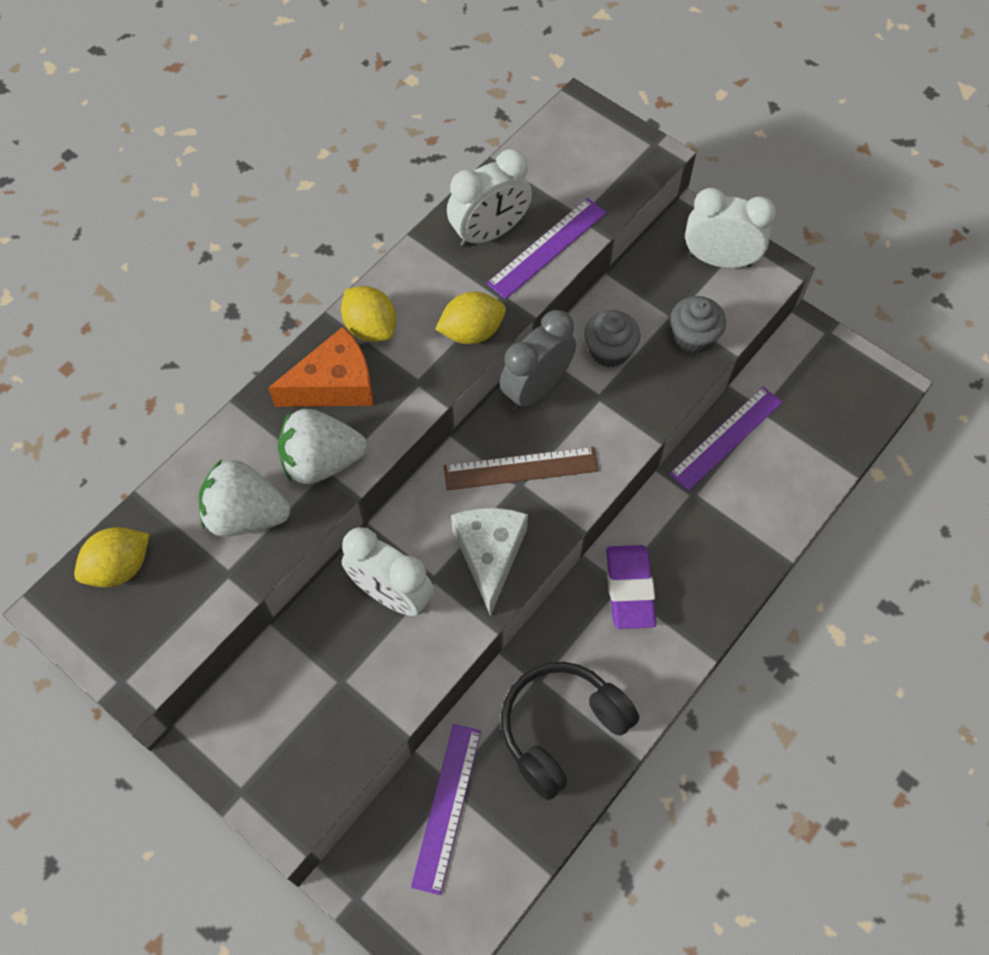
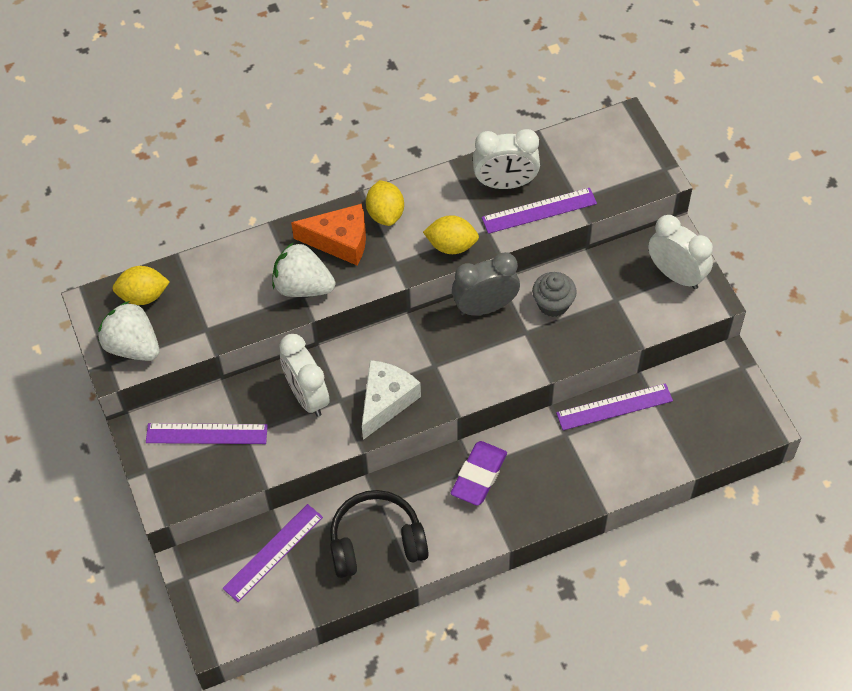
camera: 30 degrees right, 5 degrees down
white strawberry [199,459,290,536] -> white strawberry moved to [98,301,160,361]
brown ruler [443,447,599,490] -> none
grey cupcake [670,296,726,353] -> none
none -> purple ruler [146,423,268,444]

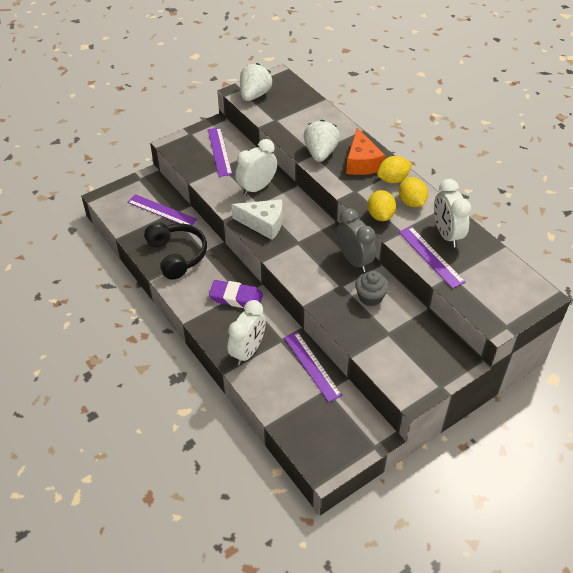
camera: 75 degrees right, 10 degrees down
yellow lemon [113,266,170,305] -> yellow lemon moved to [399,177,428,207]
white clock [648,215,713,289] -> white clock moved to [227,300,266,365]

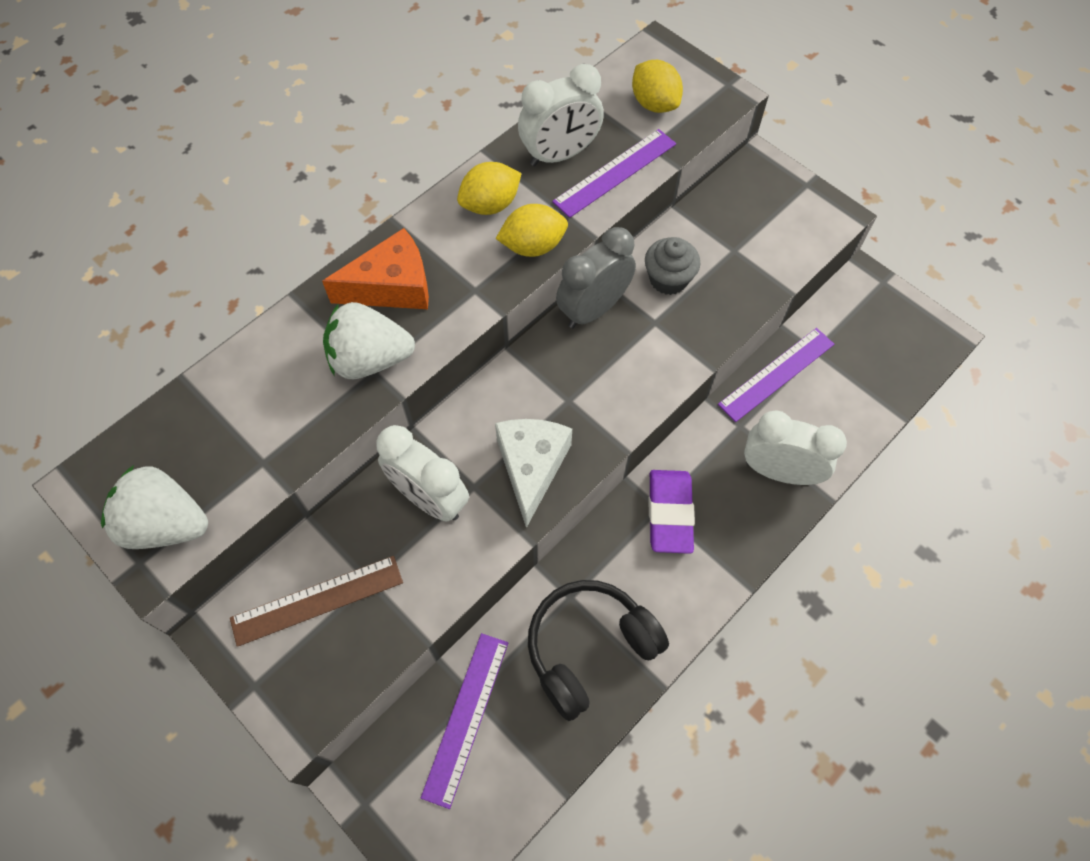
camera: 100 degrees left, 15 degrees up
purple ruler [208,128,232,177] -> brown ruler [230,556,403,647]
yellow lemon [377,156,412,183] -> yellow lemon moved to [632,60,683,113]

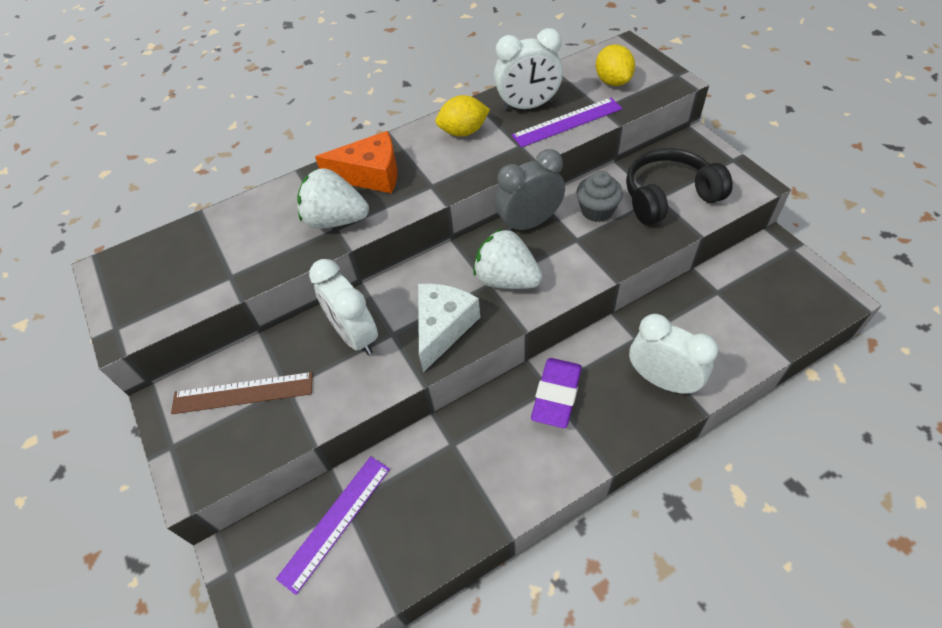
camera: 20 degrees right, 10 degrees down
white strawberry [101,465,208,549] -> white strawberry moved to [473,228,542,289]
yellow lemon [496,204,568,257] -> none
black headphones [528,580,669,721] -> black headphones moved to [626,148,733,225]
purple ruler [718,328,834,422] -> none

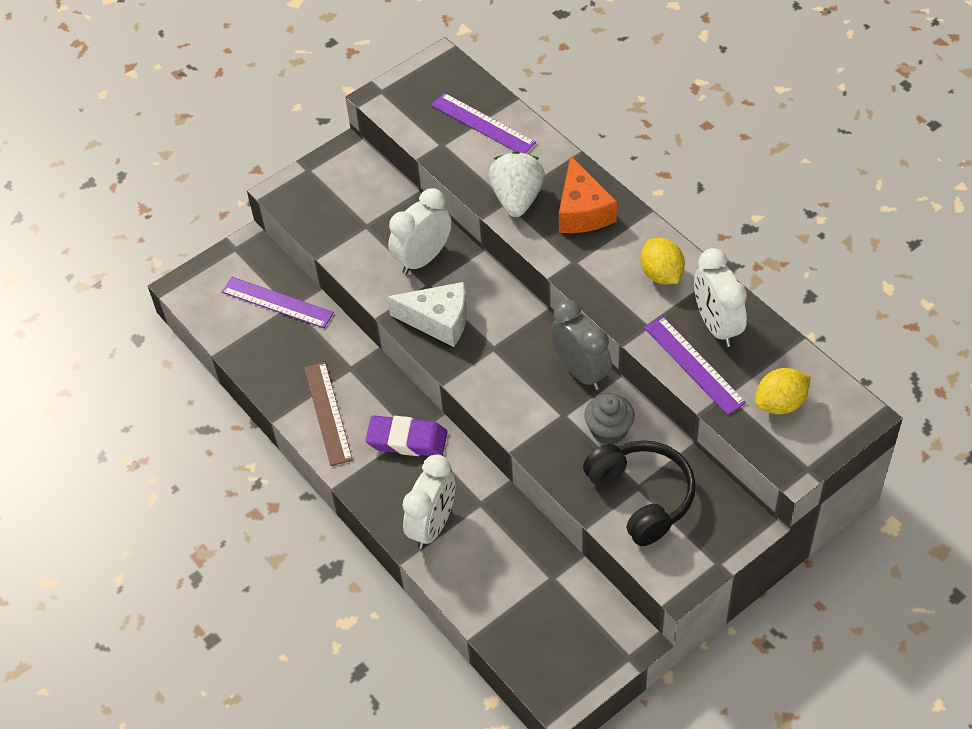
camera: 80 degrees right, 0 degrees up
brown ruler [171,372,313,414] -> brown ruler moved to [304,362,353,466]
white strawberry [473,228,542,289] -> none
none -> purple ruler [431,93,536,154]

